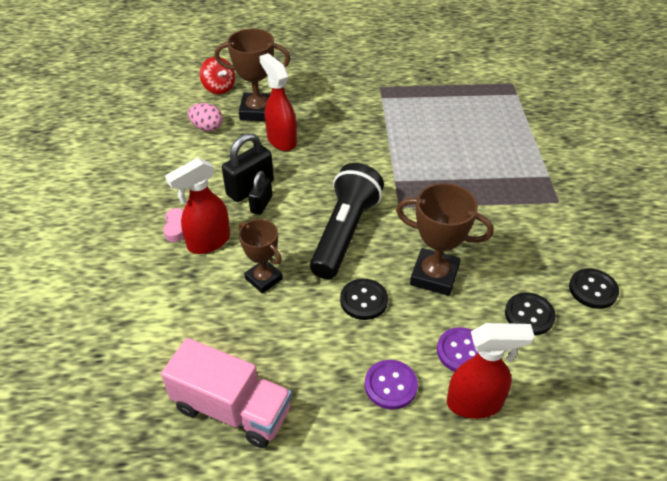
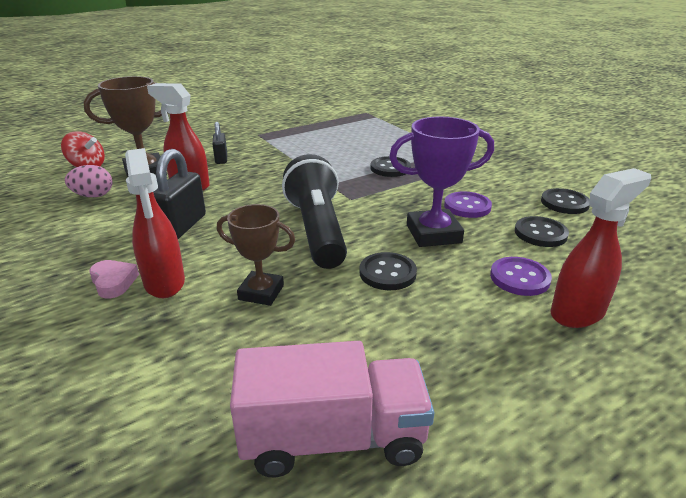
camera: 30 degrees left, 15 degrees down
red spray bottle [165,158,230,254] -> red spray bottle turned 45 degrees counterclockwise [125,148,185,298]
black padlock [248,171,272,215] -> black padlock moved to [212,122,227,164]
purple button [365,360,418,410] -> purple button moved to [444,192,492,218]
brown trophy [396,183,494,296] -> purple trophy [389,117,494,247]
none -> black button [370,156,411,177]

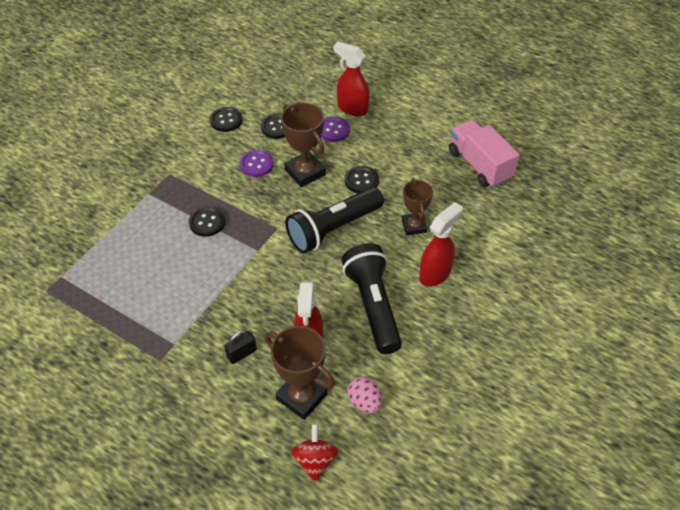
camera: 115 degrees left, 20 degrees up
pink heart [89,260,139,298] -> none
black padlock [153,149,206,239] -> black flashlight [341,243,402,354]
purple trophy [389,117,494,247] -> brown trophy [281,102,326,187]

